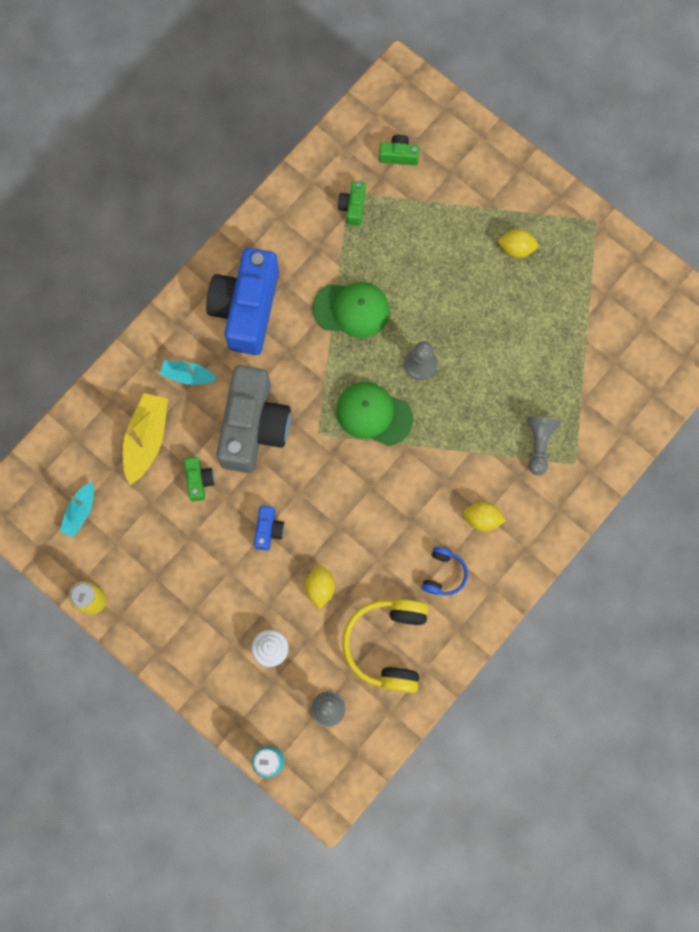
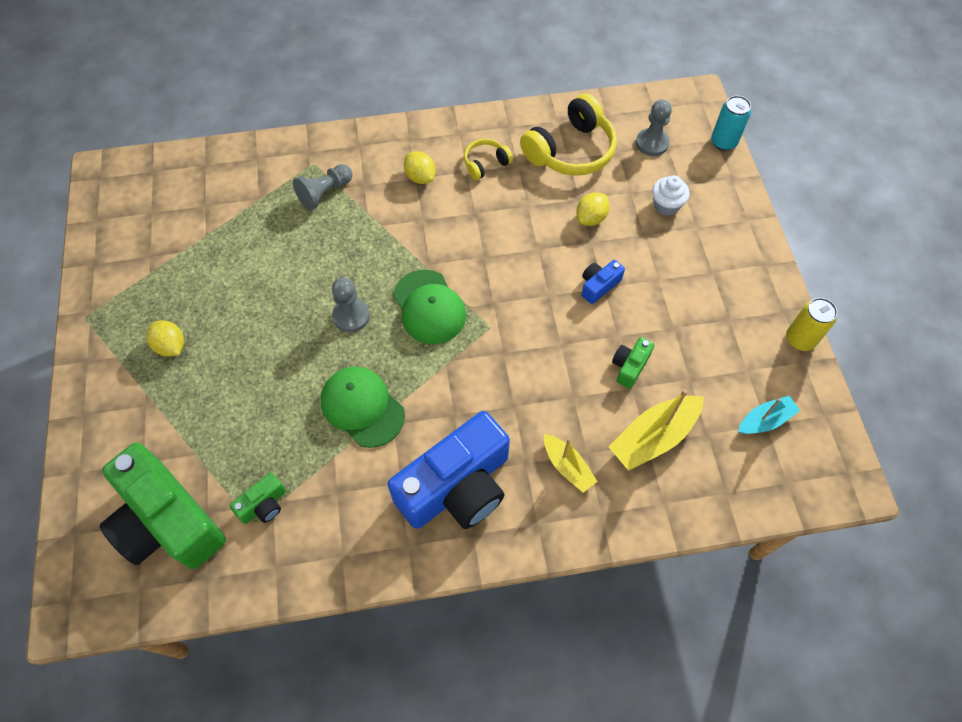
camera: 140 degrees left, 15 degrees down
turquoise boat [160,360,217,385] -> yellow boat [544,434,598,493]
grey camera [216,365,291,473] -> none
green camera [379,134,420,165] -> green camera [100,442,226,569], size x2.36
blue headphones [422,547,468,595] -> yellow headphones [464,139,513,180]

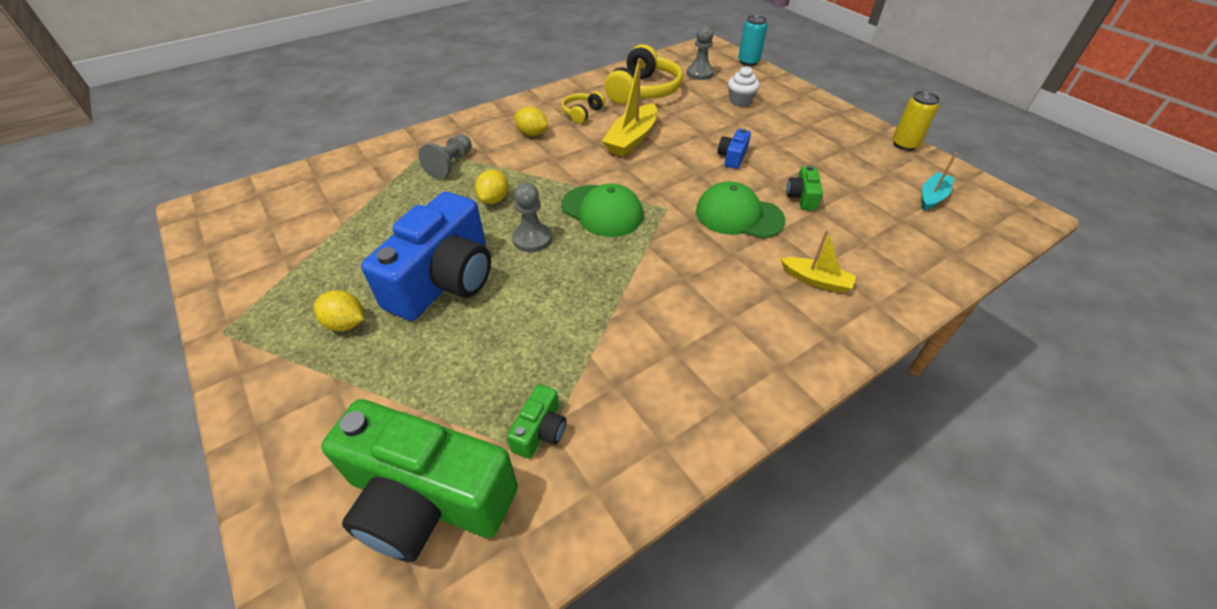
camera: 25 degrees left, 15 degrees down
green cap [321,366,405,448] -> green cap moved to [696,182,785,239]
blue camera [387,411,510,529] -> blue camera moved to [361,192,491,321]
yellow lemon [576,192,609,226] -> yellow lemon moved to [475,169,509,204]
yellow boat [609,389,704,471] -> yellow boat moved to [602,58,657,157]

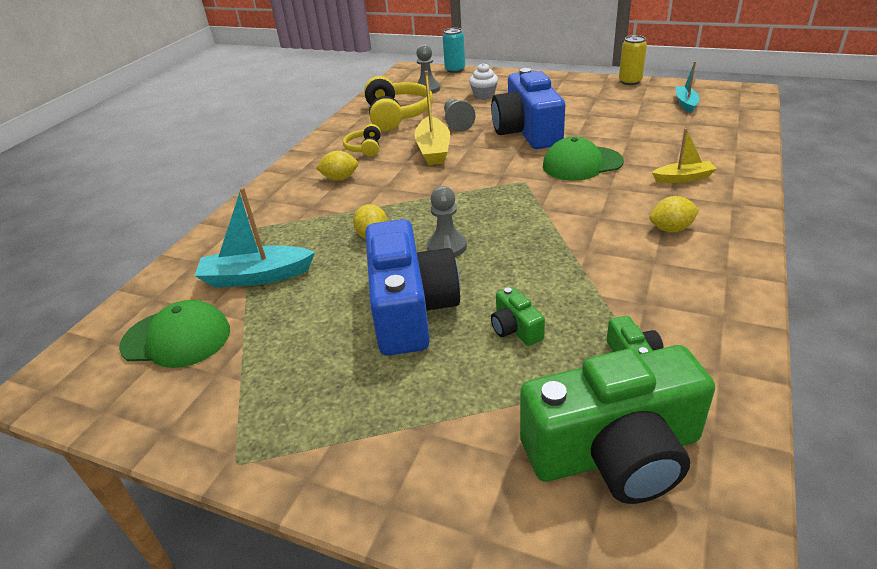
camera: 30 degrees left, 10 degrees down
yellow lemon [314,290,364,331] -> yellow lemon moved to [649,196,699,232]
grey pawn [418,134,472,178] -> grey pawn moved to [444,99,475,132]
green cap [561,184,643,237] -> green cap moved to [119,300,230,368]
blue camera [718,128,751,169] -> blue camera [491,68,565,149], size x2.36
green camera [786,165,823,211] -> green camera moved to [491,287,545,346]
none -> turquoise boat [195,187,315,288]

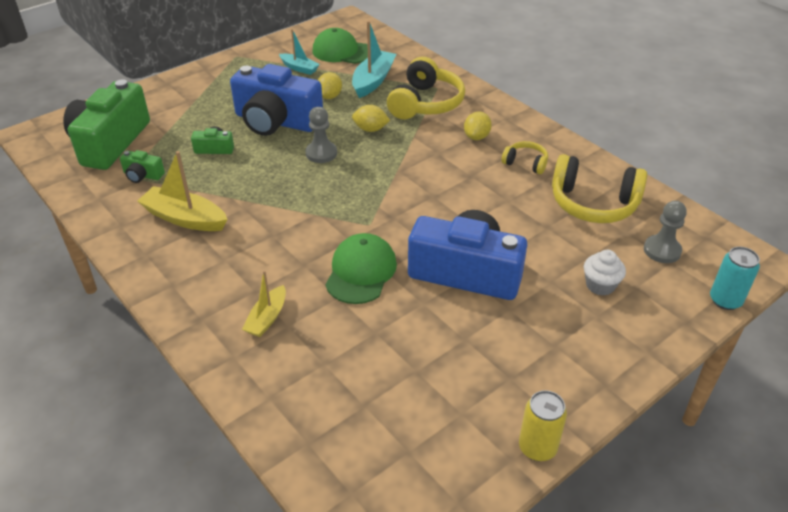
camera: 115 degrees right, 5 degrees up
green cap [119,300,230,368] -> green cap turned 75 degrees clockwise [313,28,368,64]
yellow boat [414,71,450,165] -> yellow boat moved to [137,151,228,231]
grey pawn [444,99,475,132] -> none
yellow lemon [649,196,699,232] -> yellow lemon moved to [318,72,342,99]
turquoise boat [676,61,699,113] -> turquoise boat moved to [279,29,320,75]
none -> yellow headphones [387,57,465,119]

